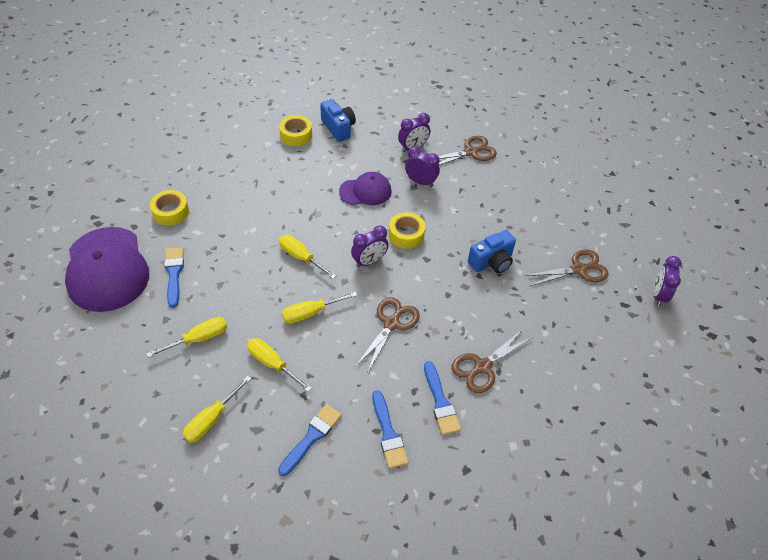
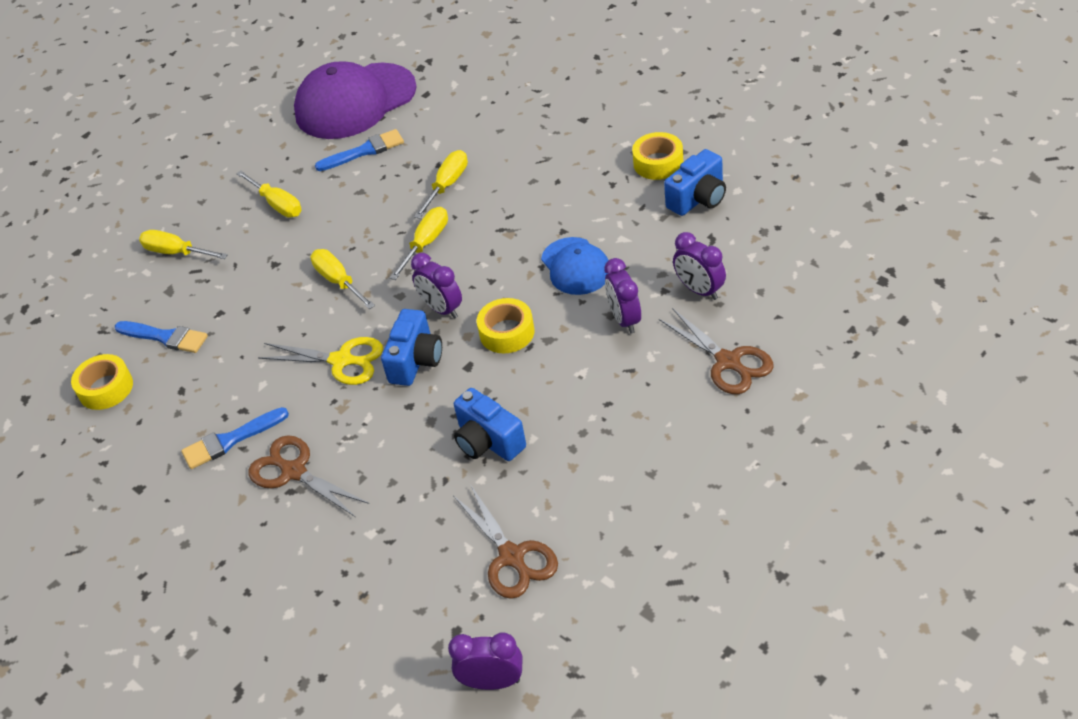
camera: 85 degrees right, 5 degrees down
yellow tape [150,190,189,226] -> yellow tape moved to [71,354,133,410]
yellow screwdriver [247,338,312,392] -> yellow screwdriver moved to [414,150,468,219]
purple cap [339,172,392,205] -> blue cap [541,237,609,295]
brown scissors [355,297,420,374] -> yellow scissors [258,337,383,385]
blue brush [372,390,409,469] -> none
purple clock [405,147,440,187] -> purple clock turned 150 degrees clockwise [604,258,641,334]
none -> blue camera [381,309,442,386]

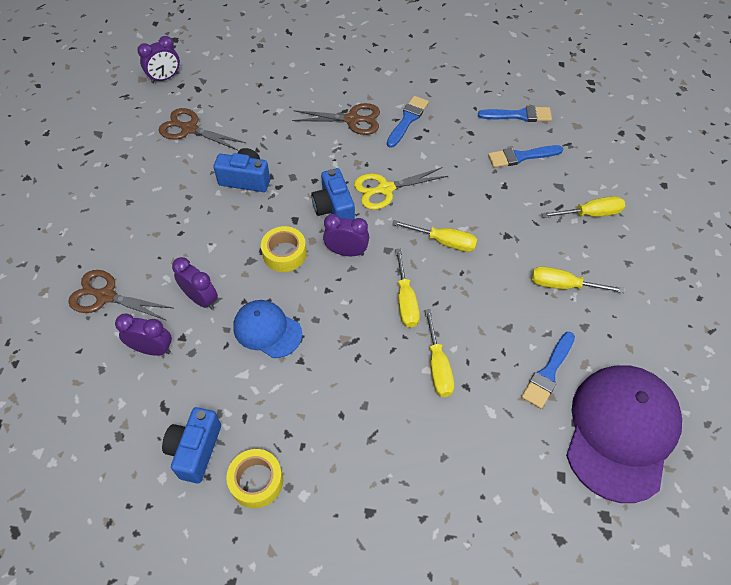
camera: 140 degrees right, 10 degrees up
yellow tape [71,354,133,410] -> blue brush [478,106,552,122]

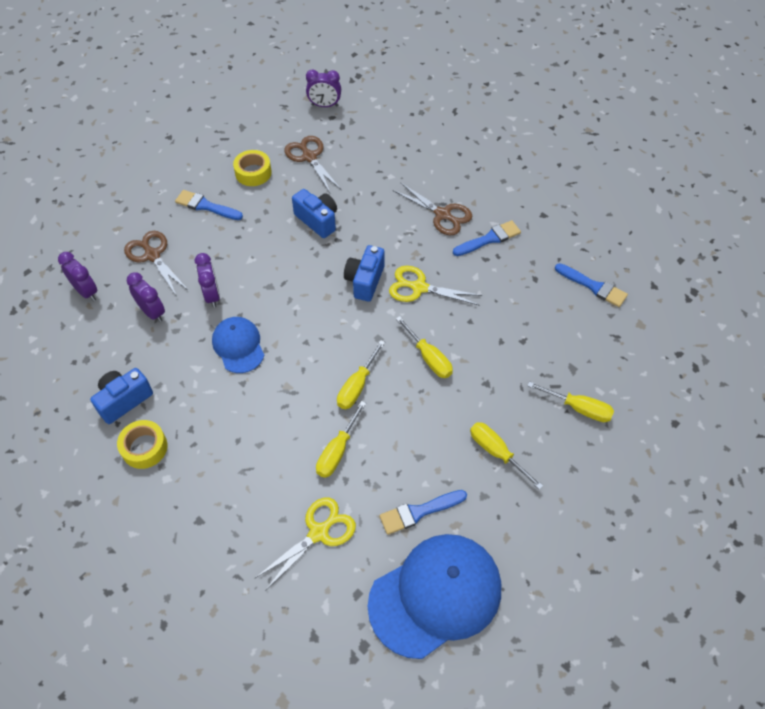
camera: 35 degrees right, 0 degrees up
yellow tape [261,226,307,272] -> yellow tape moved to [233,150,272,186]
purple clock [323,214,369,256] -> purple clock moved to [58,252,97,301]
blue brush [488,145,563,168] -> blue brush moved to [175,190,243,220]
purple cap [566,365,682,503] -> blue cap [368,534,501,659]
none -> yellow scissors [255,497,356,591]

